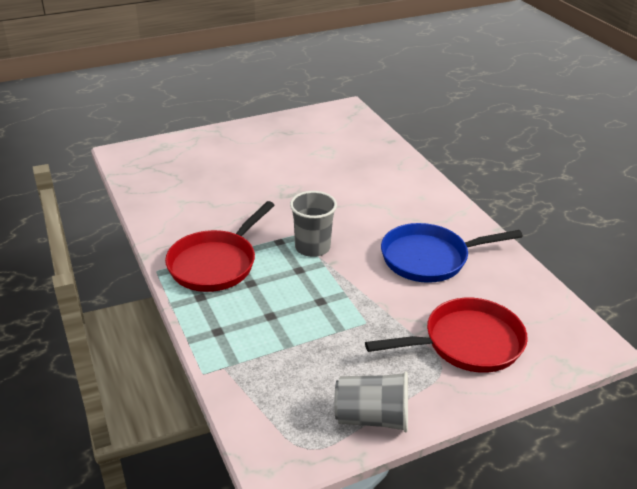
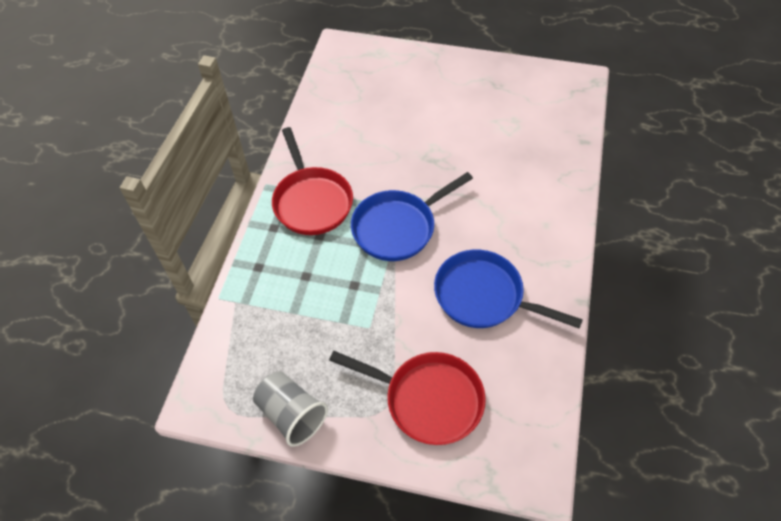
camera: 40 degrees right, 20 degrees up
red pan [165,201,275,292] -> red pan turned 90 degrees counterclockwise [272,127,353,235]
grey cup [290,191,337,257] -> blue pan [351,172,473,261]

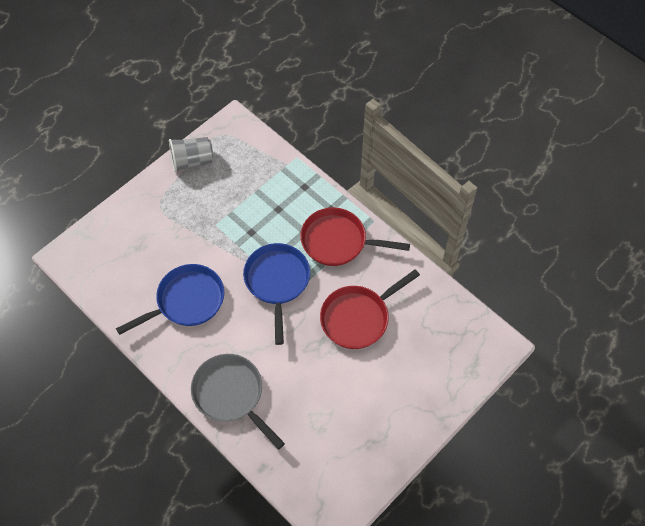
camera: 120 degrees right, 5 degrees up
red pan [329,351,486,445] -> red pan moved to [320,269,420,349]
none -> grey pan [191,354,285,450]

